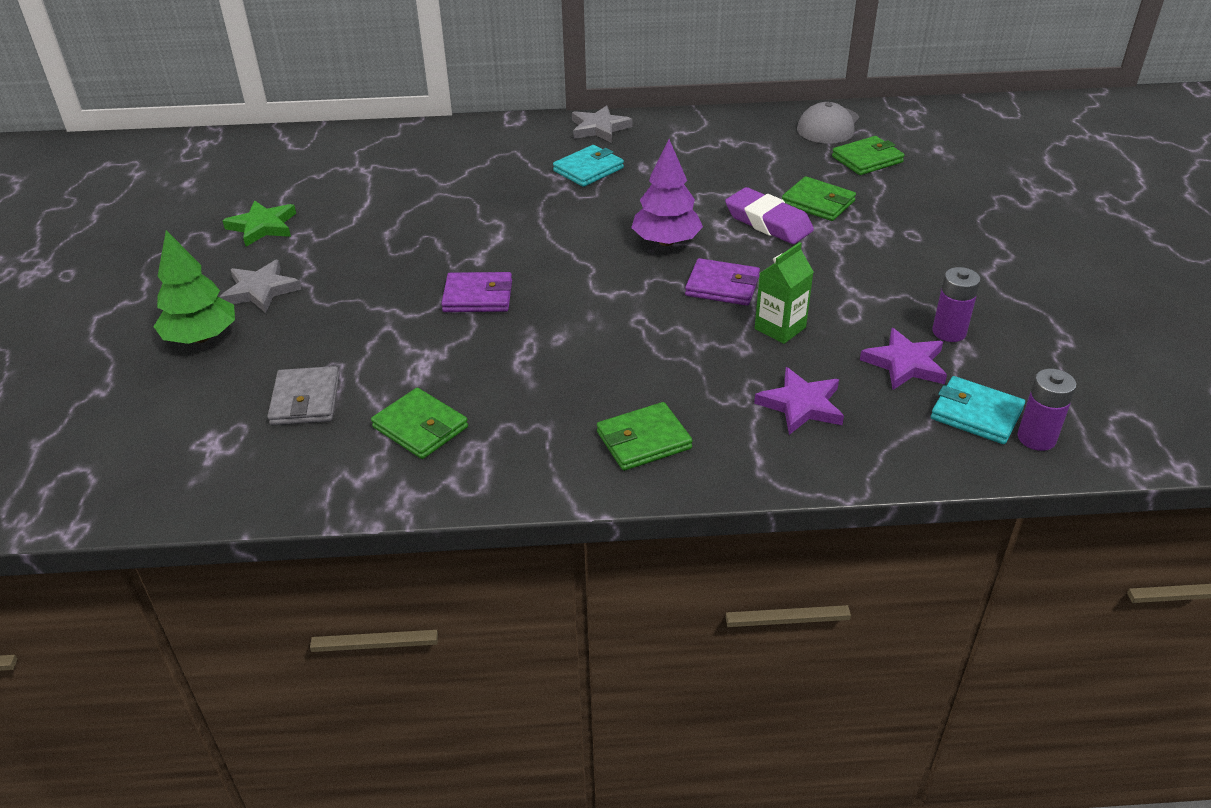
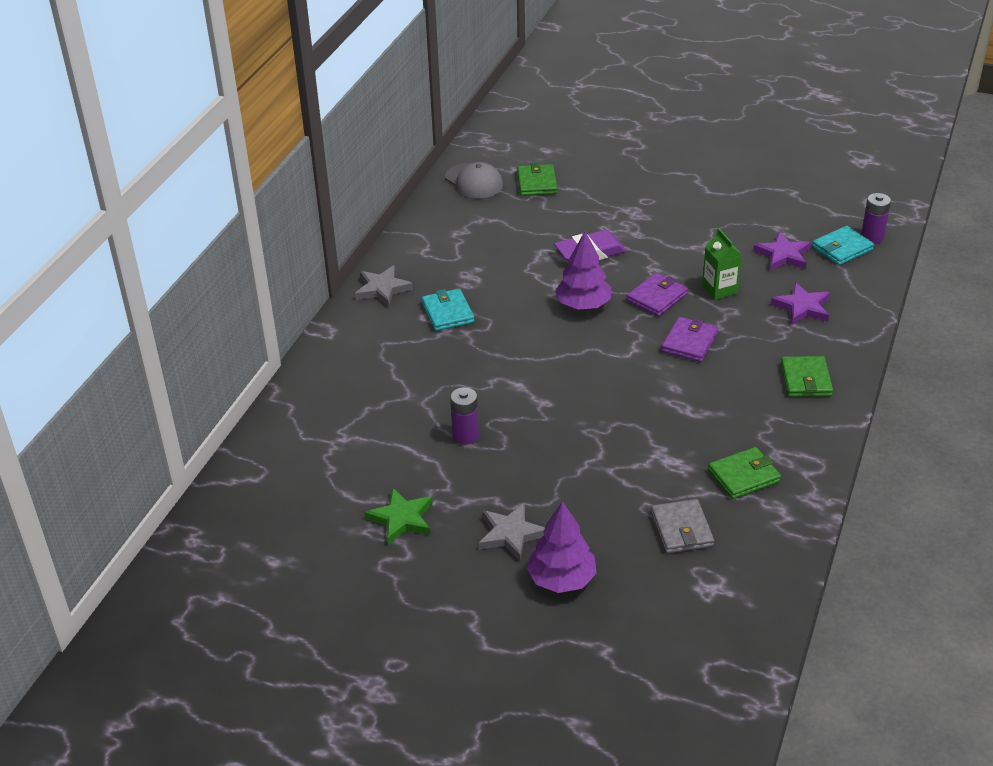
camera: 65 degrees left, 0 degrees up
green tree [154,230,235,344] -> purple tree [526,501,597,593]
grey wallet [267,366,340,426] -> grey wallet turned 60 degrees clockwise [651,499,714,553]
purple wallet [441,272,512,312] -> purple wallet moved to [661,317,718,362]
green wallet [782,176,856,221] -> none
purple battery [932,267,980,342] -> purple battery moved to [450,387,479,444]

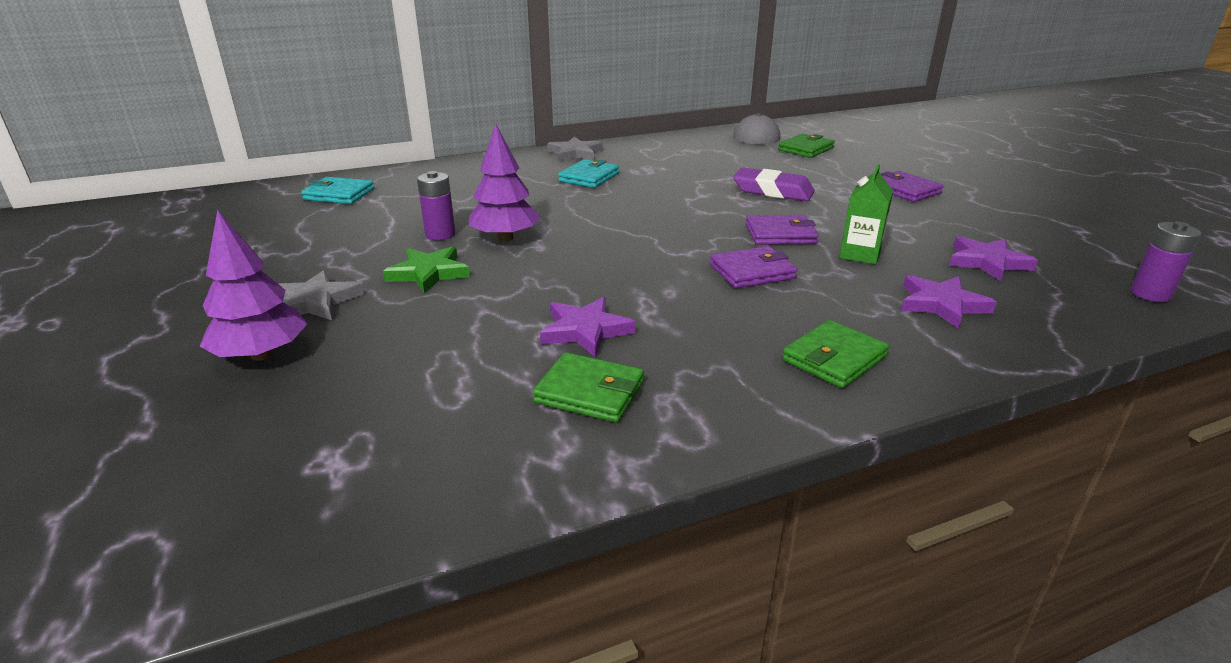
camera: 45 degrees right, 10 degrees down
green star [365,488,433,545] -> green star moved to [383,246,470,294]
purple tree [555,231,611,310] -> purple tree moved to [469,124,541,241]
grey wallet [651,499,714,553] -> none
turquoise wallet [812,226,874,265] -> turquoise wallet moved to [301,177,374,204]
none -> purple star [540,297,636,357]
none -> purple wallet [881,171,943,202]

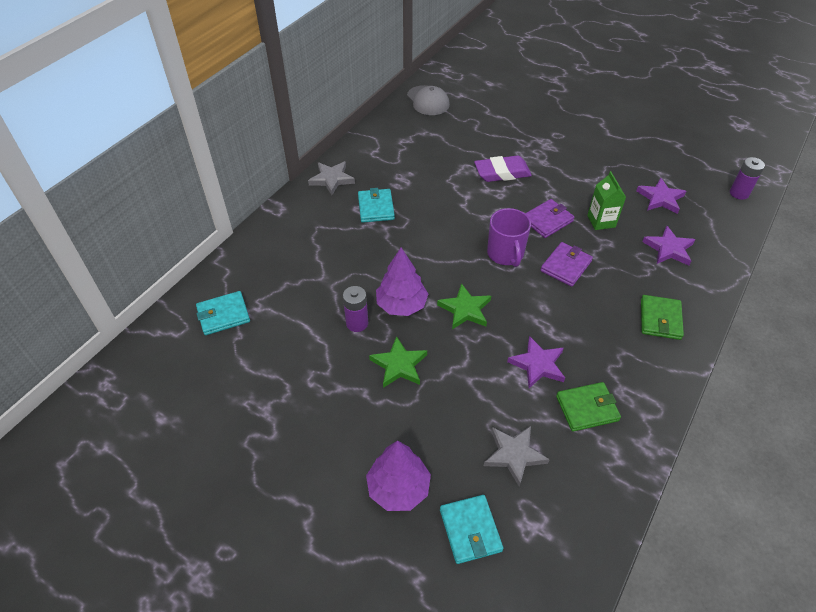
camera: 35 degrees left, 20 degrees up
grey star [279,270,363,320] -> grey star moved to [484,426,550,487]
green wallet [778,133,835,158] -> none
purple wallet [881,171,943,202] -> none
none -> green star [437,283,491,329]
none -> turquoise wallet [440,495,503,564]
none -> purple mug [487,208,531,267]

